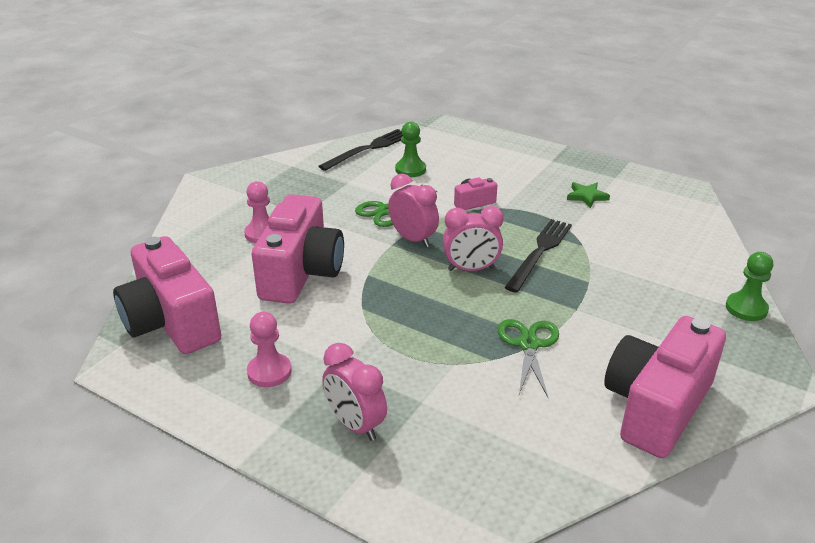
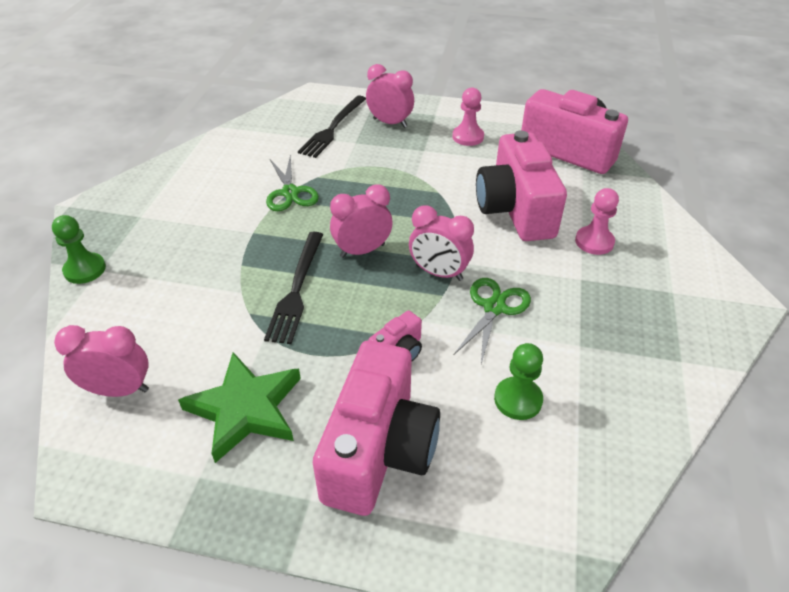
camera: 160 degrees right, 10 degrees up
black fork [318,129,403,171] -> black fork moved to [298,96,366,158]
green star [567,182,610,208] -> green star [178,352,301,463], size x1.94
pink camera [604,316,726,458] -> pink camera moved to [313,340,440,516]
none -> pink clock [54,325,149,397]

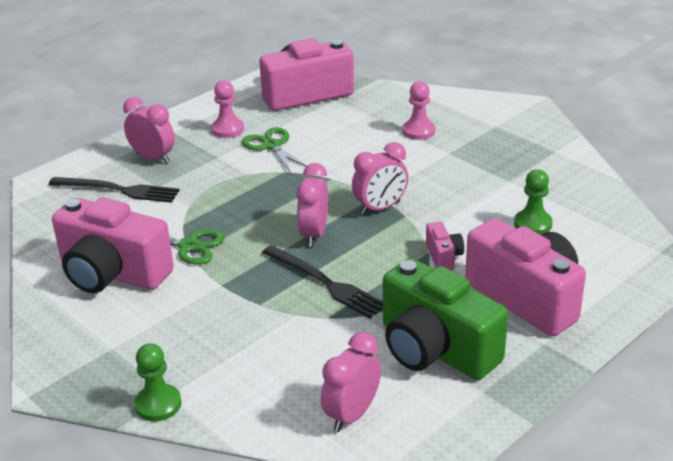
camera: 55 degrees left, 10 degrees down
green star [178,352,301,463] -> green camera [383,258,508,380]
black fork [298,96,366,158] -> black fork turned 45 degrees counterclockwise [49,177,180,203]
pink clock [366,64,414,128] -> pink clock turned 60 degrees clockwise [123,97,175,164]
green scissors [454,278,531,364] -> green scissors moved to [242,127,307,174]
pink camera [476,130,567,241] -> pink camera moved to [52,197,174,293]

